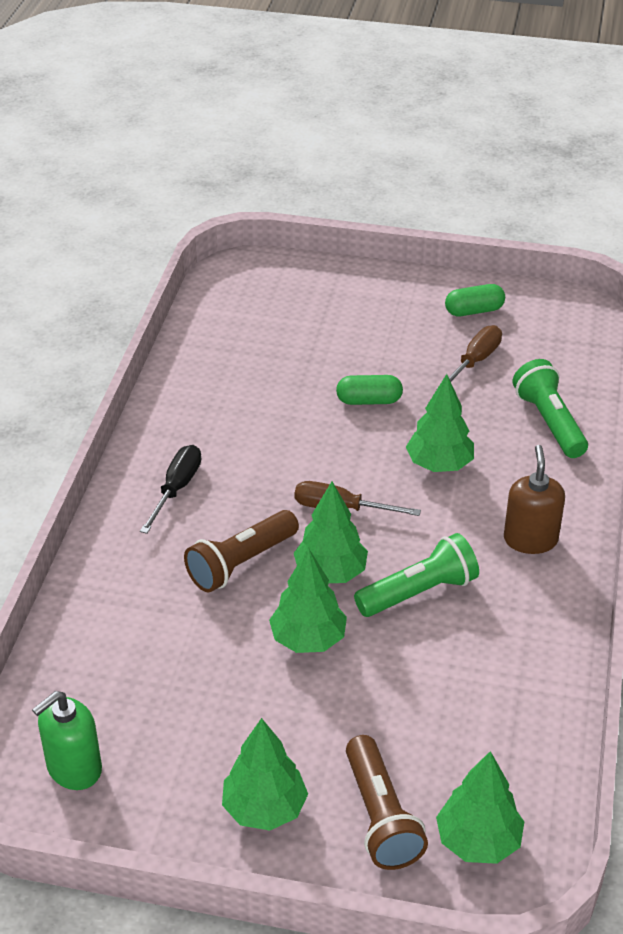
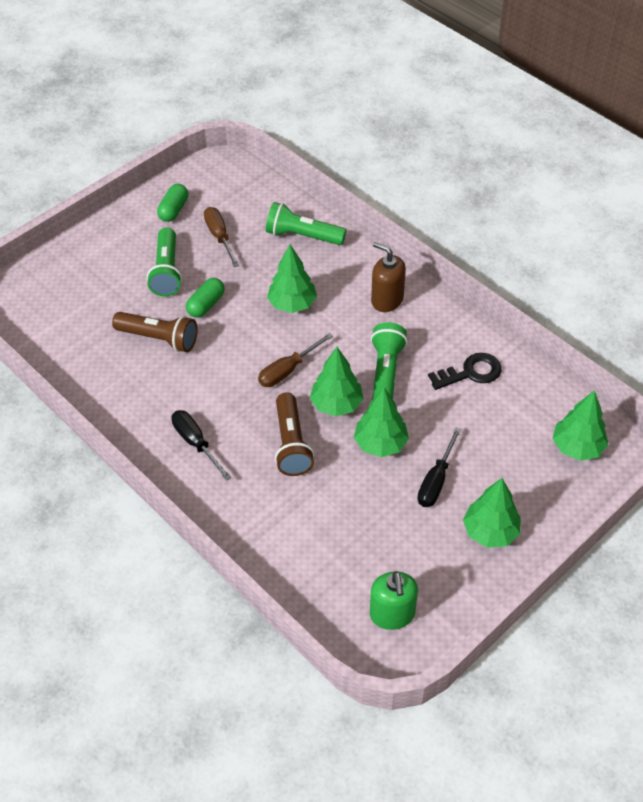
camera: 55 degrees left, 10 degrees up
brown flashlight [346,735,428,870] -> brown flashlight moved to [112,312,198,352]
none -> green flashlight [147,227,182,296]
none -> black screwdriver [418,427,462,507]
none -> black key [428,353,502,390]

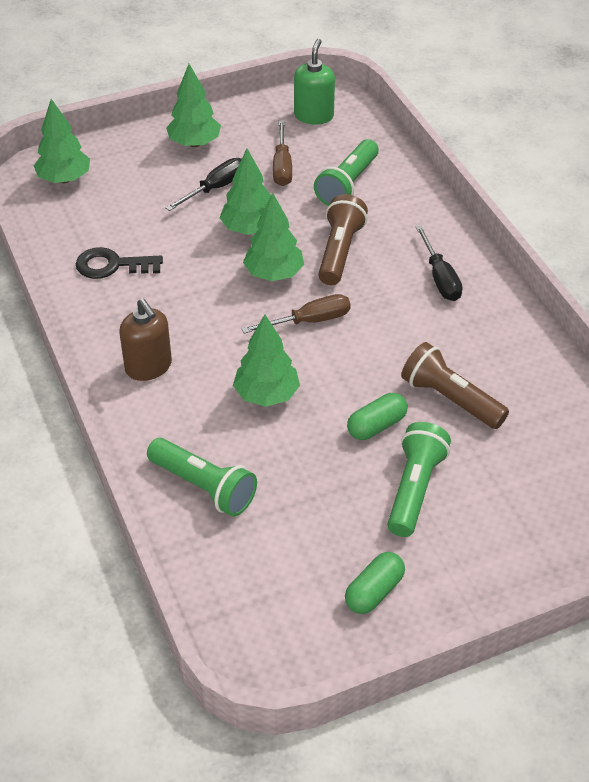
camera: 160 degrees left, 5 degrees down
brown screwdriver [204,207,239,267] -> brown screwdriver moved to [273,120,292,186]
green flashlight [371,322,408,399] -> green flashlight moved to [314,139,379,206]

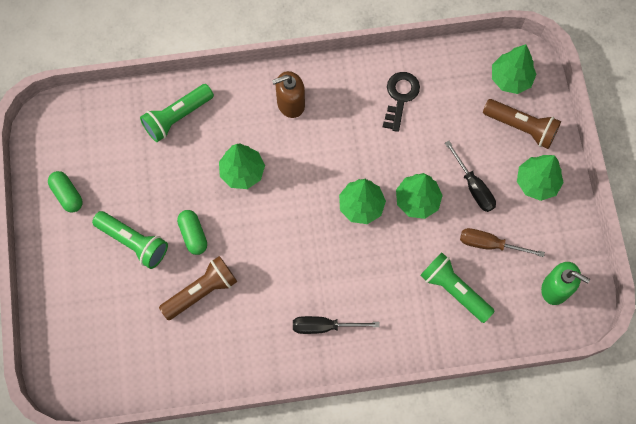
camera: 105 degrees right, 25 degrees up
brown screwdriver [242,294,351,334] -> none
brown flashlight [318,194,368,285] -> brown flashlight moved to [483,99,561,149]

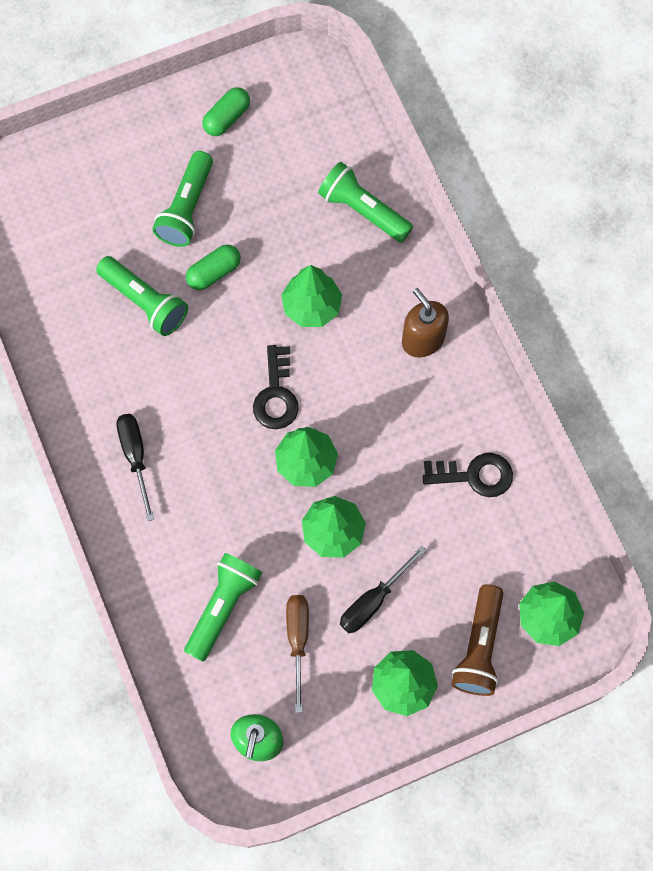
camera: 75 degrees right, 0 degrees up
brown flashlight [159,256,237,320] -> green flashlight [96,256,188,336]
none -> black key [253,345,299,429]

